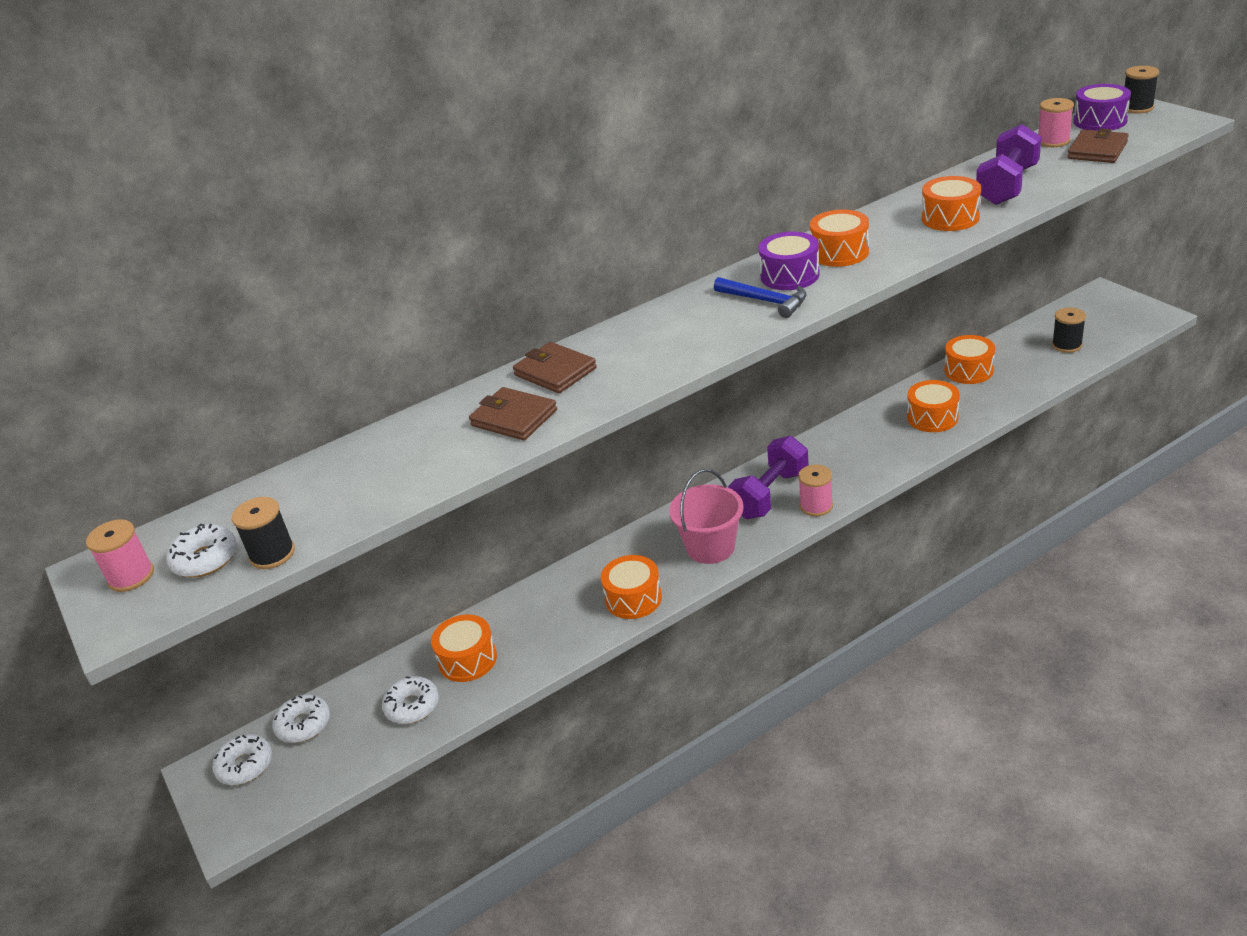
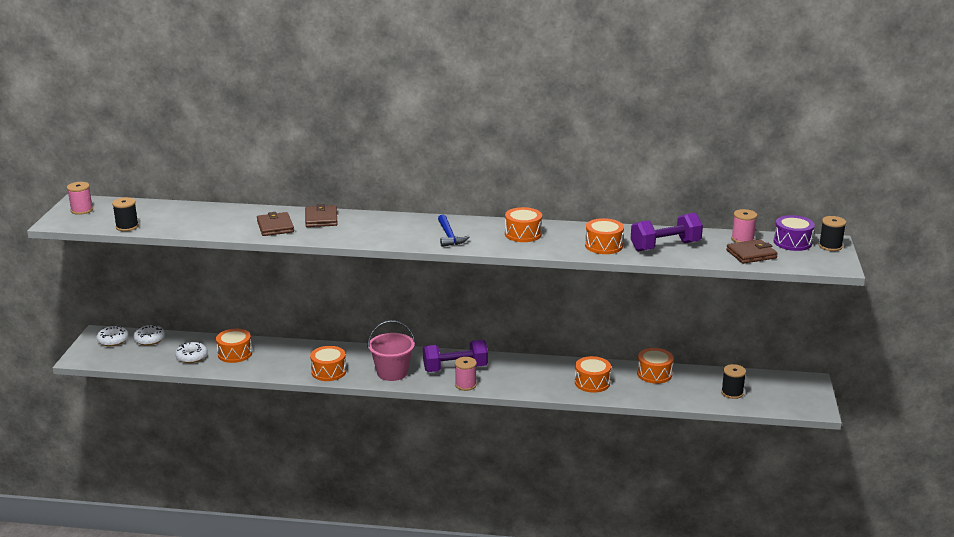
camera: 35 degrees right, 10 degrees down
white donut [166,524,237,577] -> none
purple drum [759,232,820,290] -> none

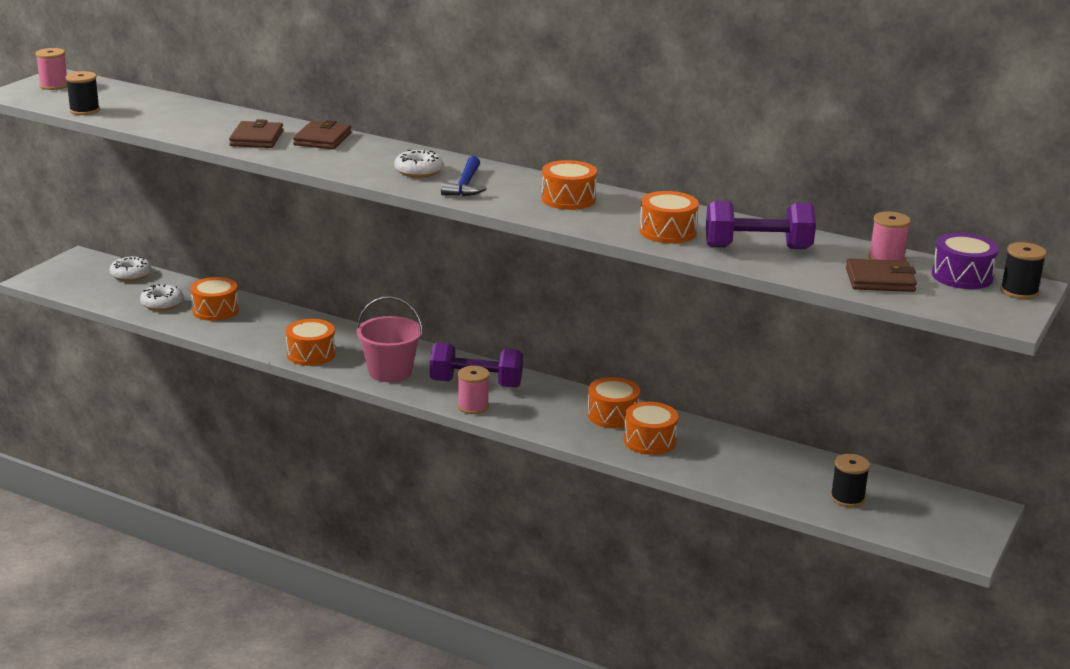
camera: 20 degrees right, 0 degrees up
white donut [96,326,129,346] -> white donut moved to [394,150,443,178]
orange drum [637,348,674,384] -> orange drum moved to [587,377,640,428]

